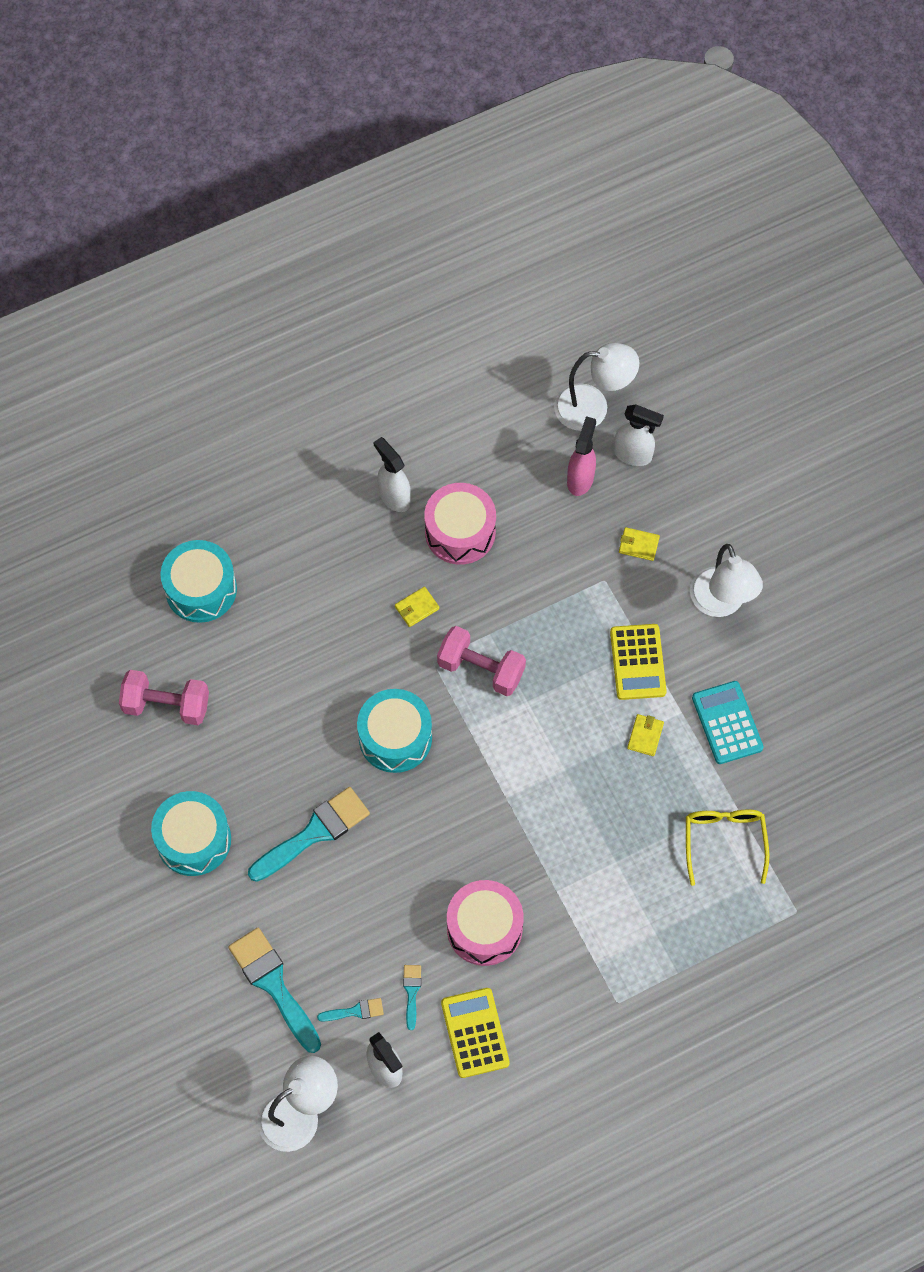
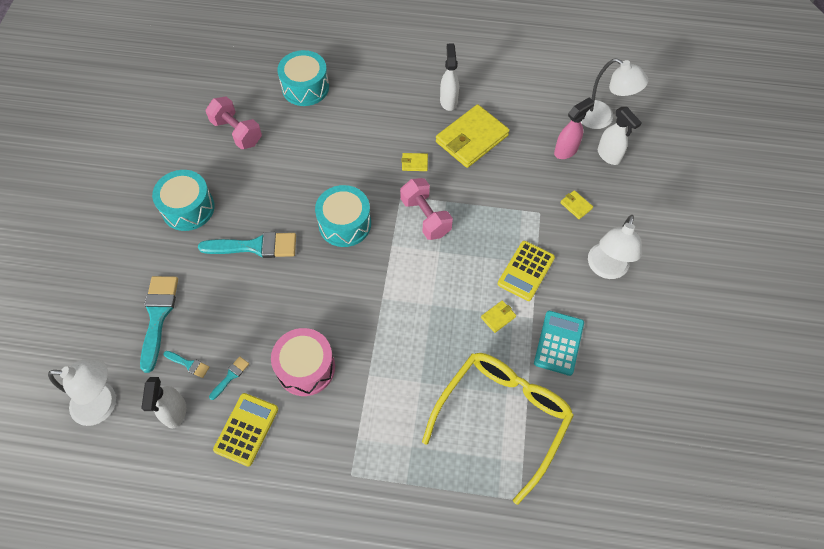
camera: 35 degrees right, 5 degrees down
pink drum [424,483,496,565] -> yellow wallet [436,104,510,168]
yellow glasses [686,810,769,886] -> yellow glasses [422,353,574,505], size x1.81

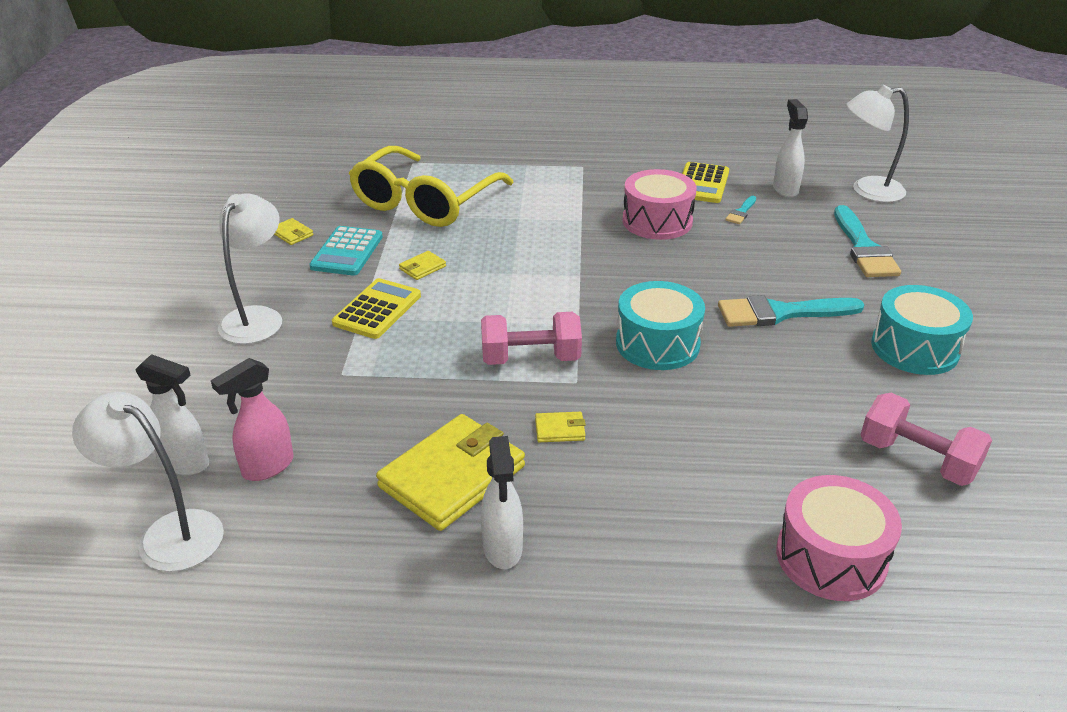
camera: 175 degrees right, 25 degrees down
turquoise brush [163,351,210,378] -> none
turquoise drum [277,50,329,106] -> pink drum [776,475,902,601]
pink dumbbell [400,178,453,240] -> pink dumbbell turned 60 degrees counterclockwise [481,312,582,365]
yellow wallet [560,190,593,219] -> yellow wallet moved to [274,218,313,245]
white spray bottle [598,107,642,165] -> white spray bottle turned 150 degrees clockwise [135,354,209,475]

